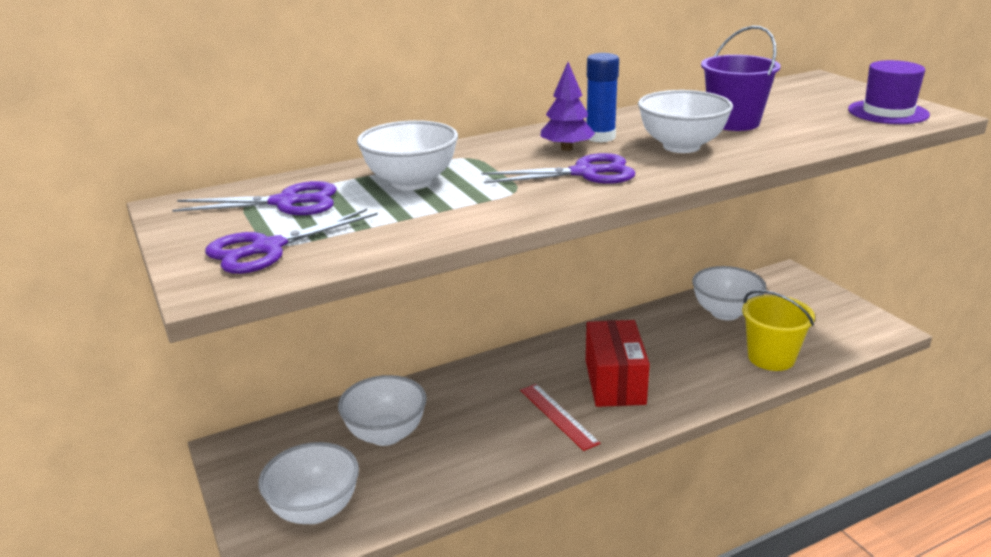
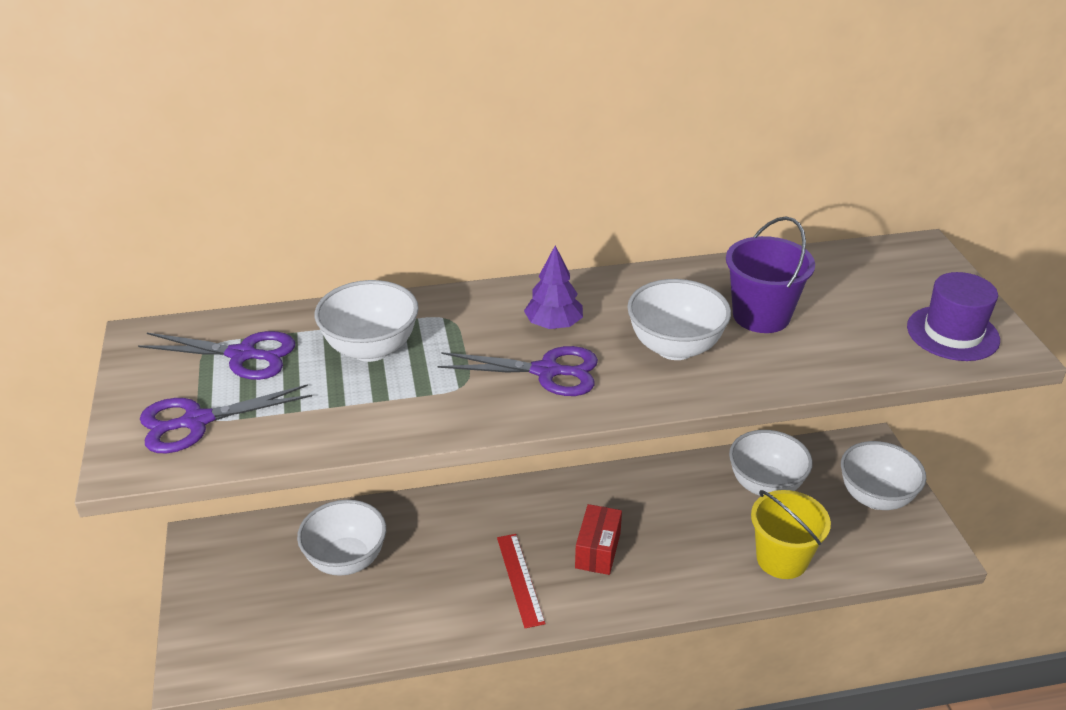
camera: 15 degrees right, 10 degrees up
white bowl [259,442,359,524] -> white bowl moved to [841,441,926,510]
red box [586,320,650,407] -> red box [575,504,622,575], size x0.66
blue glue stick [587,53,619,142] -> none

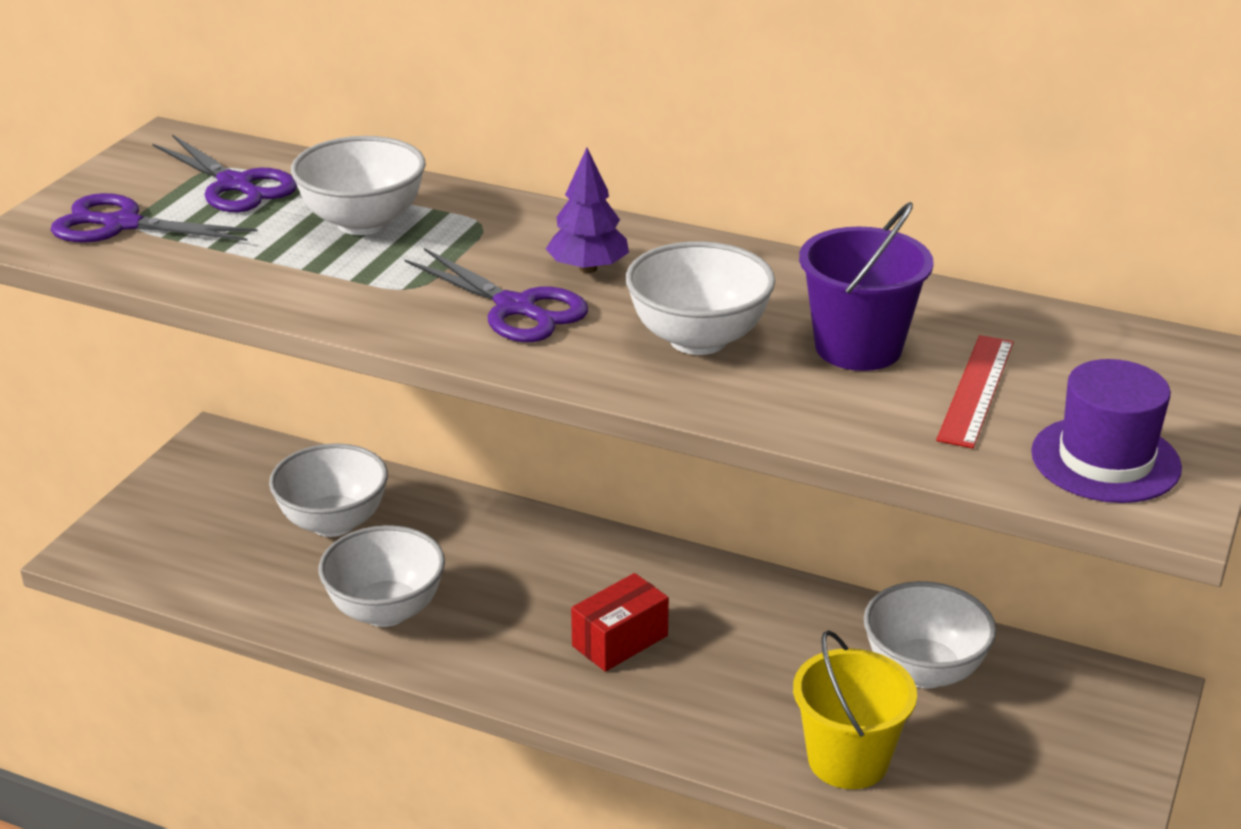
camera: 35 degrees right, 5 degrees down
red ruler [497,534,545,628] -> red ruler moved to [936,335,1014,448]
white bowl [841,441,926,510] -> white bowl moved to [319,525,445,627]

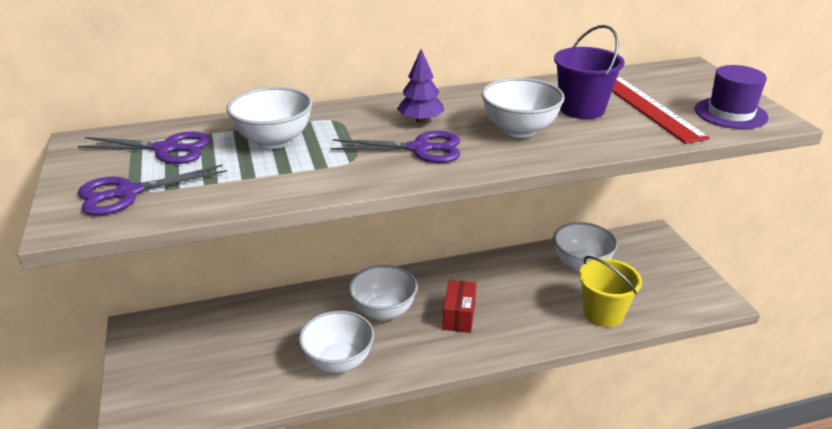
camera: 40 degrees left, 0 degrees up
white bowl [269,443,388,537] -> white bowl moved to [348,265,418,321]
red ruler [936,335,1014,448] -> red ruler [612,76,710,144], size x1.51

